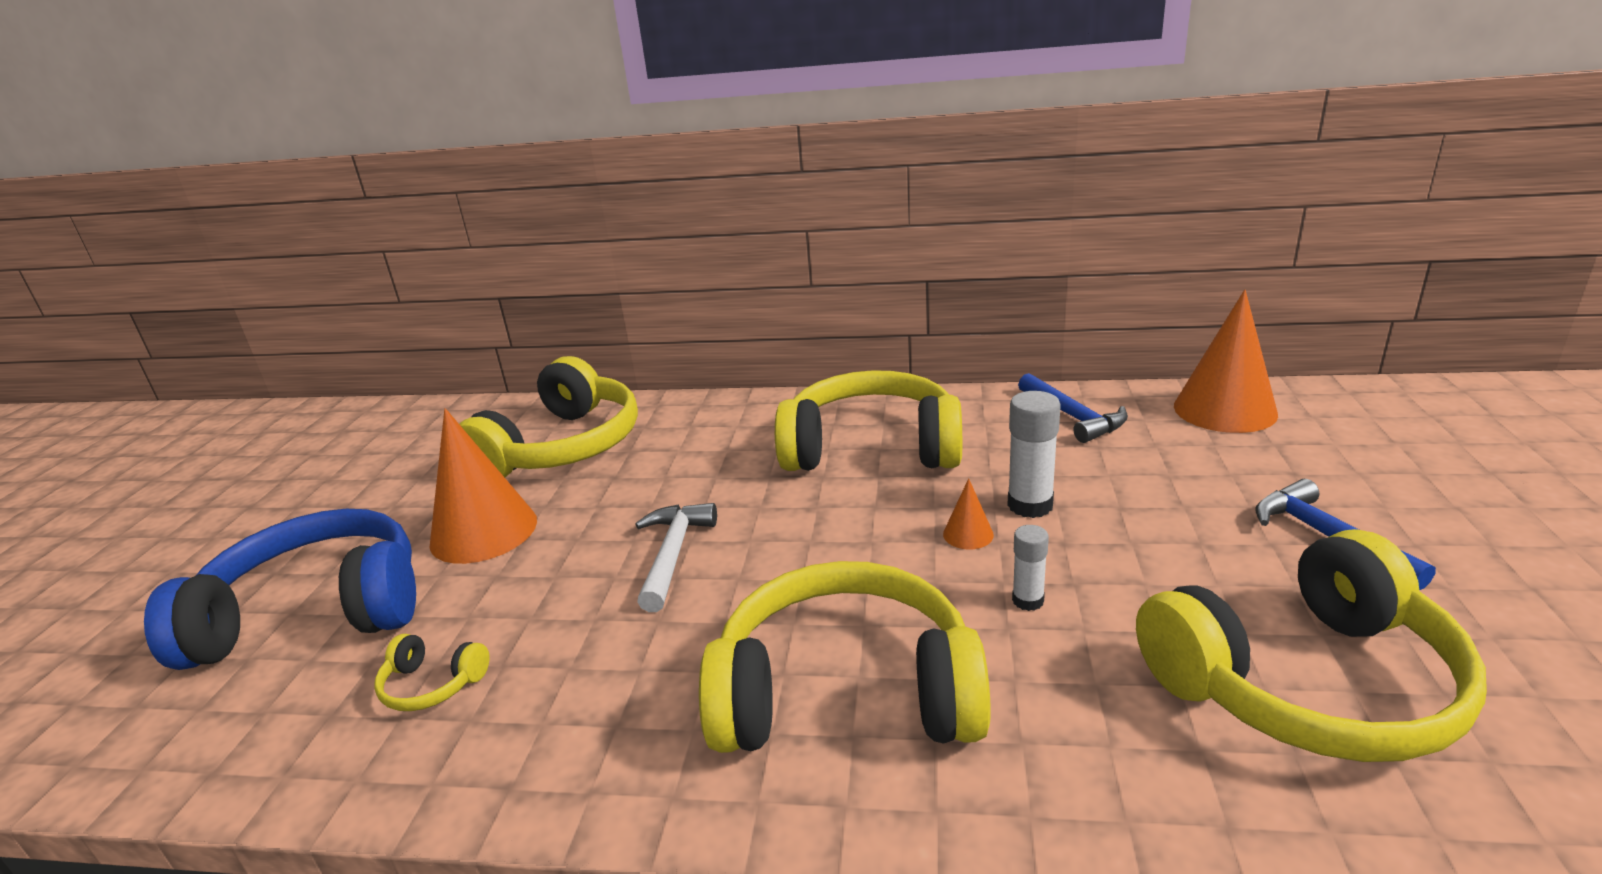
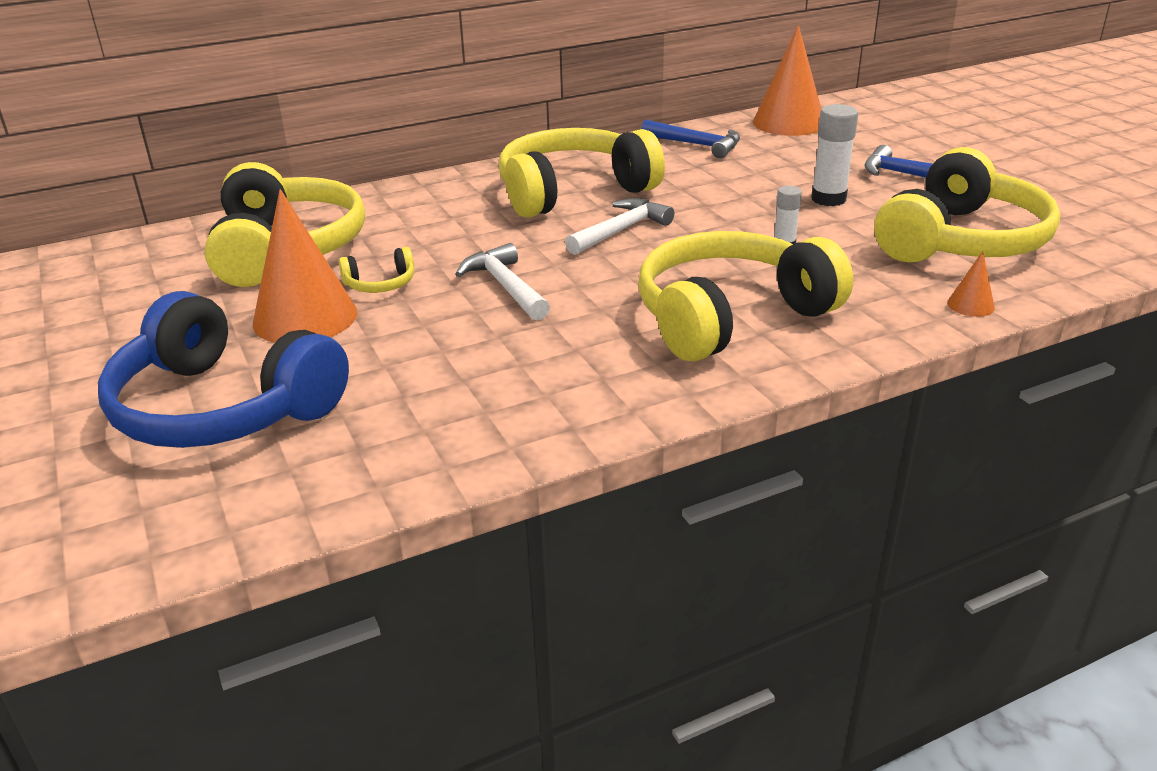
camera: 35 degrees left, 5 degrees up
blue headphones [144,509,416,670] -> blue headphones turned 105 degrees counterclockwise [98,291,349,448]
yellow headphones [375,634,490,711] -> yellow headphones moved to [339,247,414,293]
orange cone [943,478,994,549] -> orange cone moved to [947,251,995,317]
white glue stick [1007,391,1061,518] -> white glue stick moved to [811,104,859,206]
none -> white hammer [565,198,675,255]

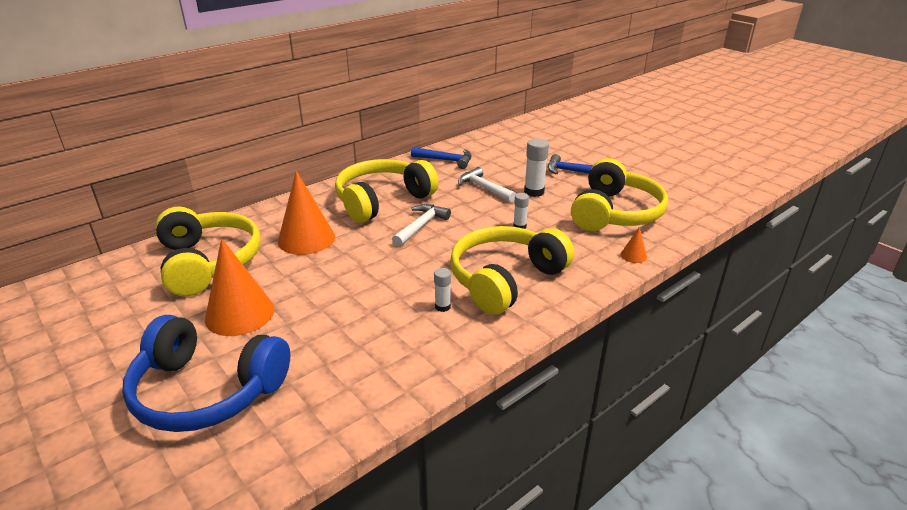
camera: 15 degrees left, 0 degrees up
yellow headphones [339,247,414,293] -> none
white hammer [455,243,550,320] -> white hammer moved to [458,167,516,203]
orange cone [753,25,821,136] -> orange cone moved to [278,171,335,255]
none -> white glue stick [434,268,451,312]

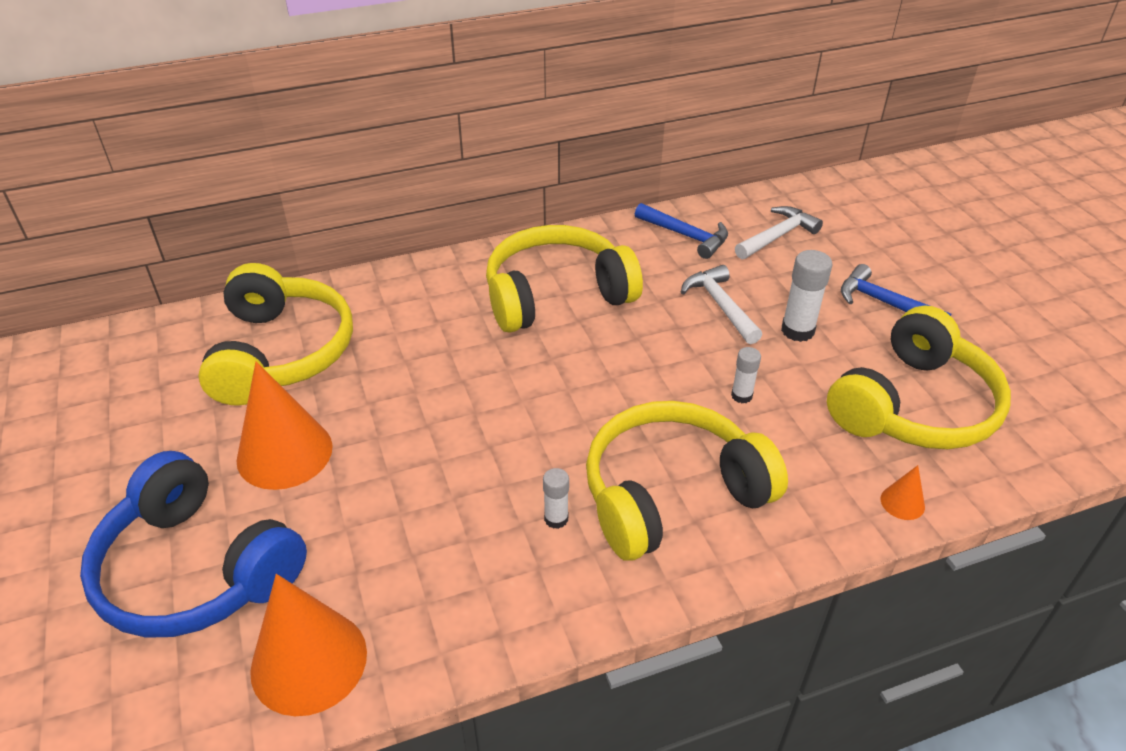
camera: 20 degrees right, 10 degrees up
orange cone [278,171,335,255] -> orange cone moved to [250,574,367,716]
white hammer [392,204,451,247] -> white hammer moved to [735,206,823,259]

